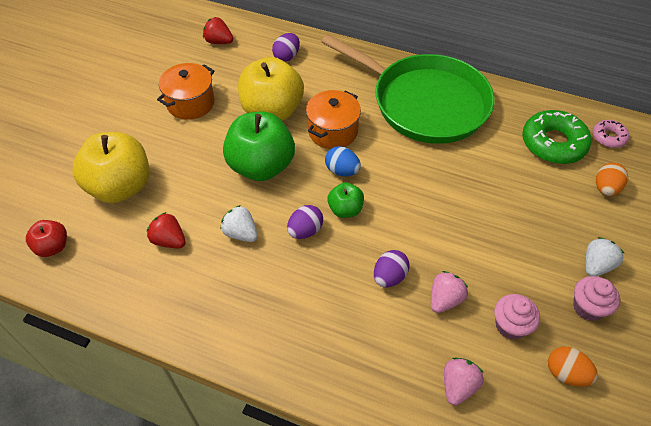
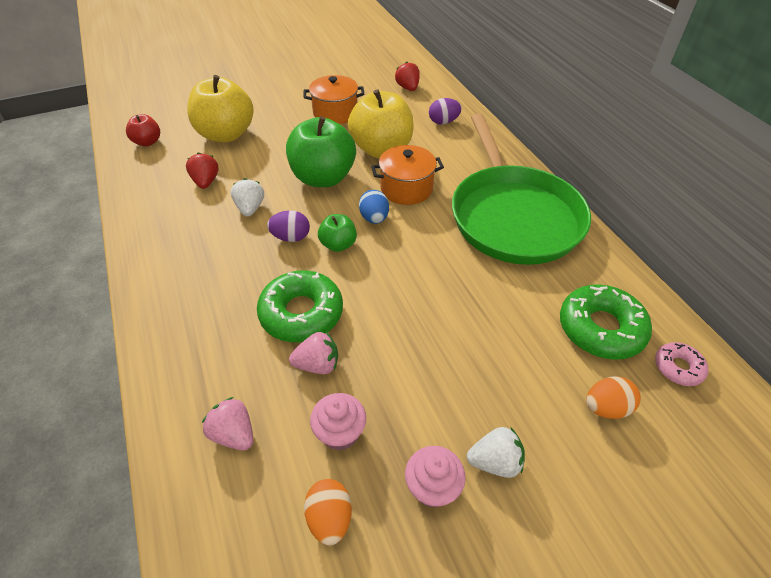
camera: 45 degrees right, 5 degrees down
purple egg [374,250,409,287] -> green donut [257,270,343,342]
pink strawberry [444,357,484,406] -> pink strawberry turned 120 degrees counterclockwise [202,397,253,450]

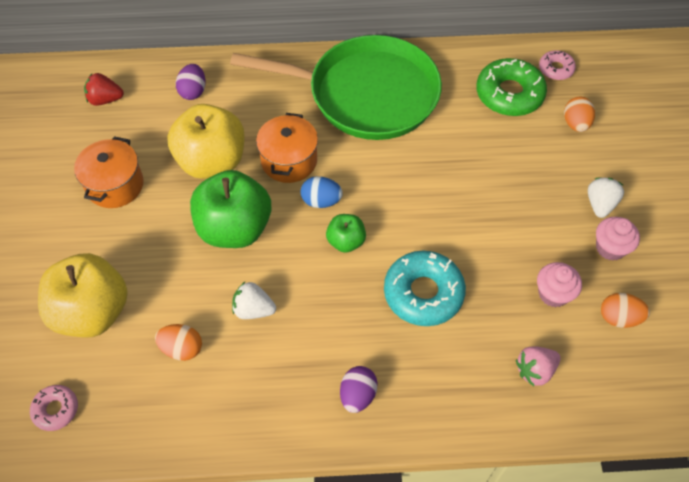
camera: 70 degrees left, 10 degrees up
red apple [126,114,160,146] -> pink donut [30,385,78,431]
red strawberry [186,152,219,189] -> orange egg [155,324,202,361]
green donut [257,270,343,342] -> turquoise donut [384,251,466,326]
purple egg [267,210,310,242] -> purple egg moved to [340,366,378,413]
pink strawberry [289,332,338,374] -> none

